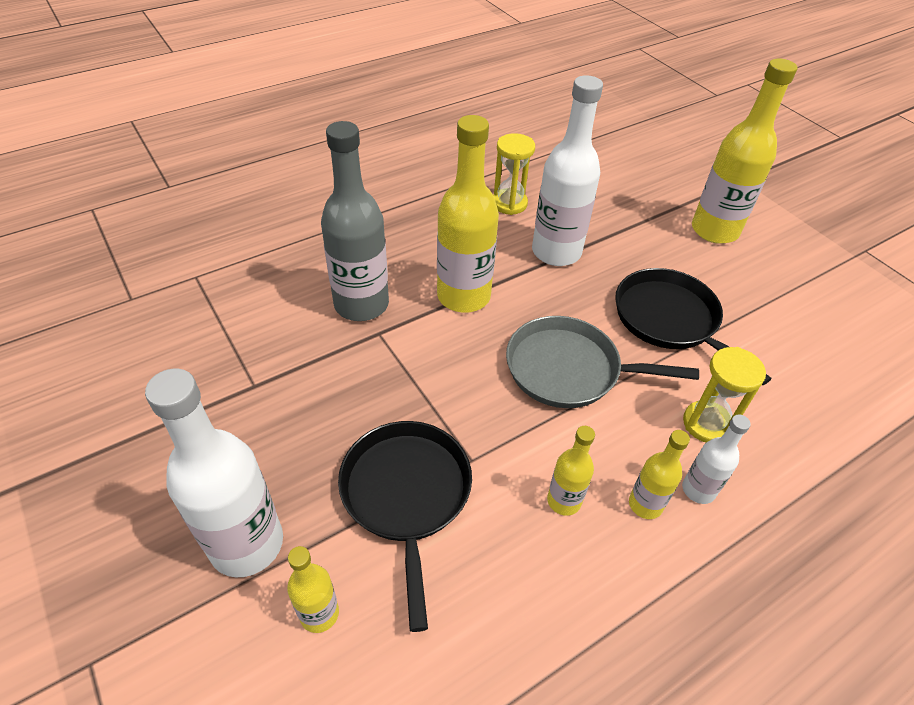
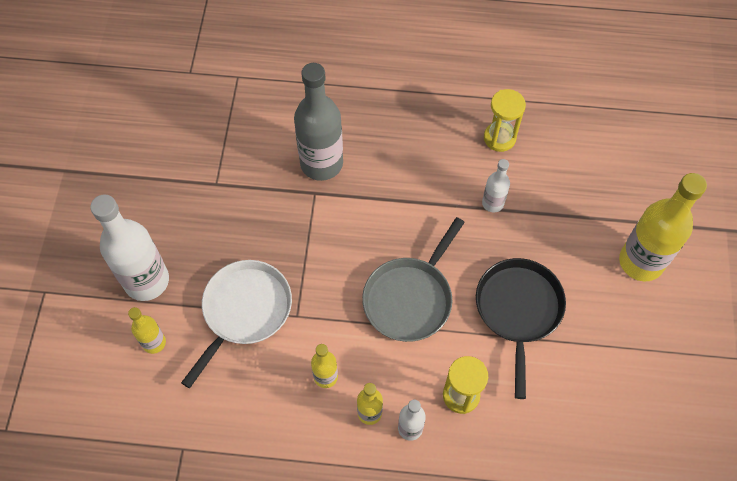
camera: 40 degrees right, 15 degrees up
black pan [338,421,472,632] -> white pan [181,260,292,388]
yellow bottle [437,115,499,313] -> none
grey pan [506,316,699,408] -> grey pan turned 105 degrees counterclockwise [362,217,465,342]
white bottle [532,75,603,266] -> white bottle [482,159,510,213], size x0.50

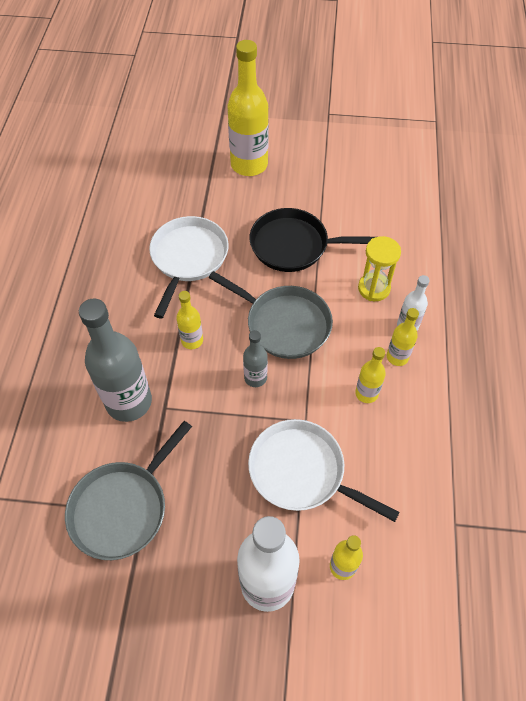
camera: 90 degrees left, 5 degrees down
white bottle [482,159,510,213] -> white pan [149,216,229,318]
yellow hourglass [484,89,526,152] -> none
none -> grey pan [65,421,192,560]
none -> yellow bottle [176,291,203,349]
none -> grey bottle [243,330,268,387]

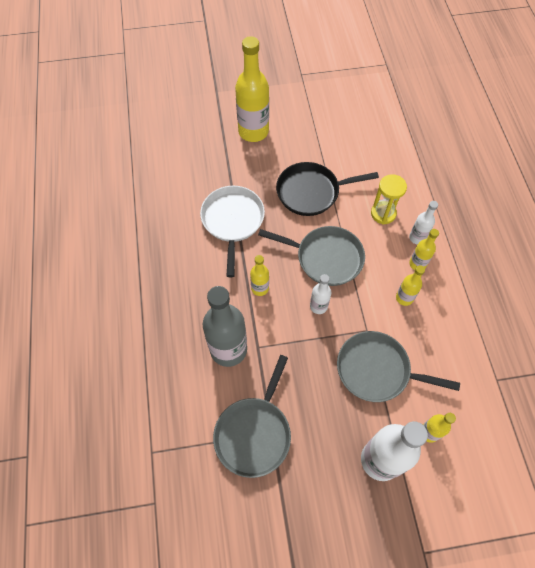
camera: 15 degrees left, 5 degrees up
grey bottle [243,330,268,387] -> white bottle [310,274,331,314]
white pan [248,419,400,522] -> grey pan [337,331,460,402]

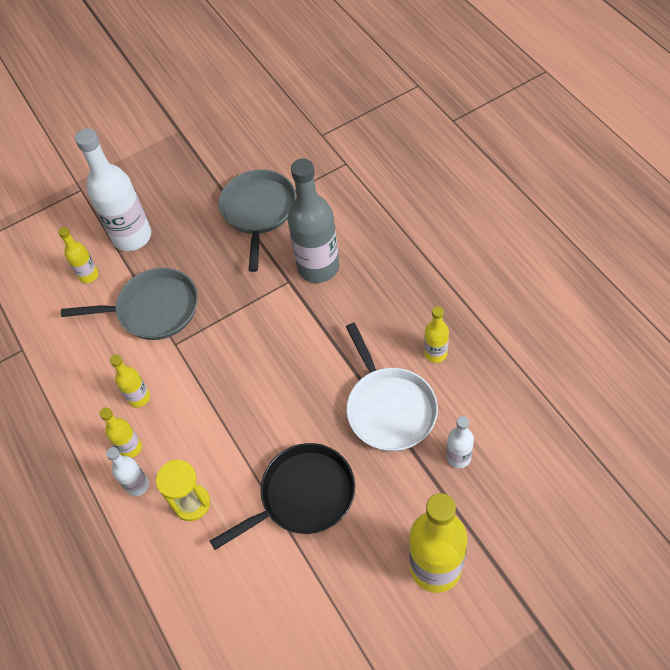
camera: 165 degrees right, 5 degrees down
yellow bottle [250,255,269,296] -> yellow bottle moved to [424,306,449,363]
grey pan [258,226,365,286] -> none
white bottle [310,274,331,314] -> white bottle moved to [446,416,474,468]

